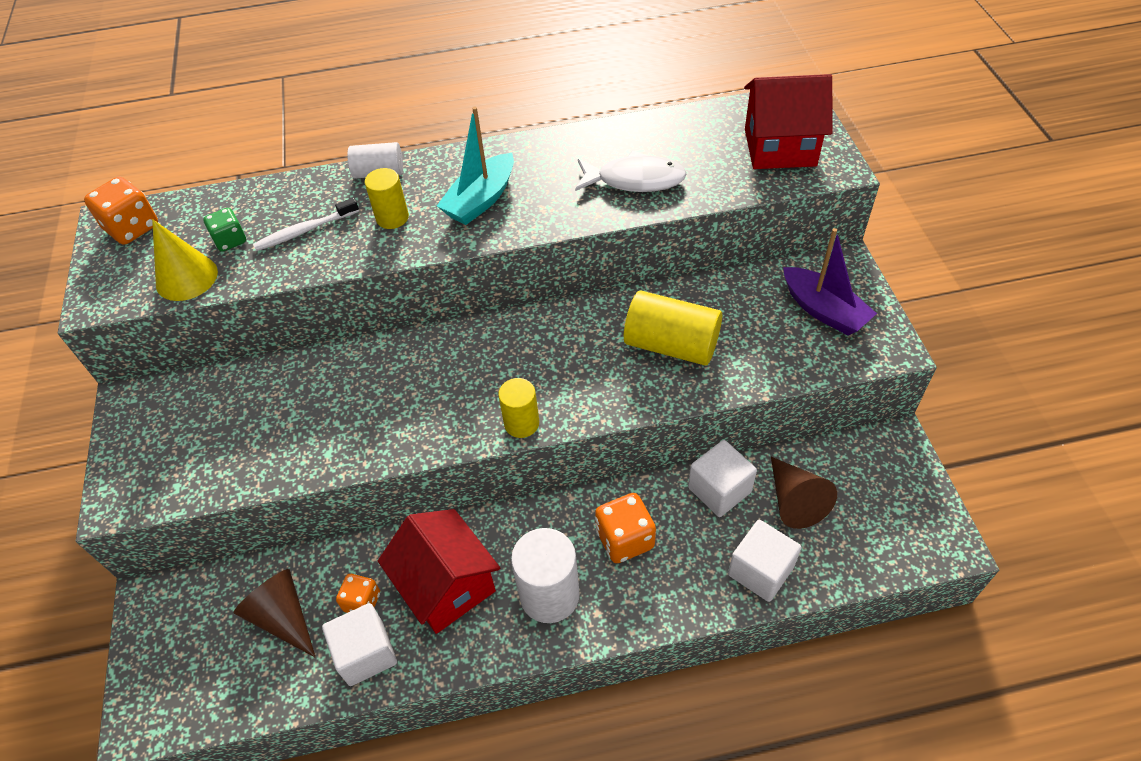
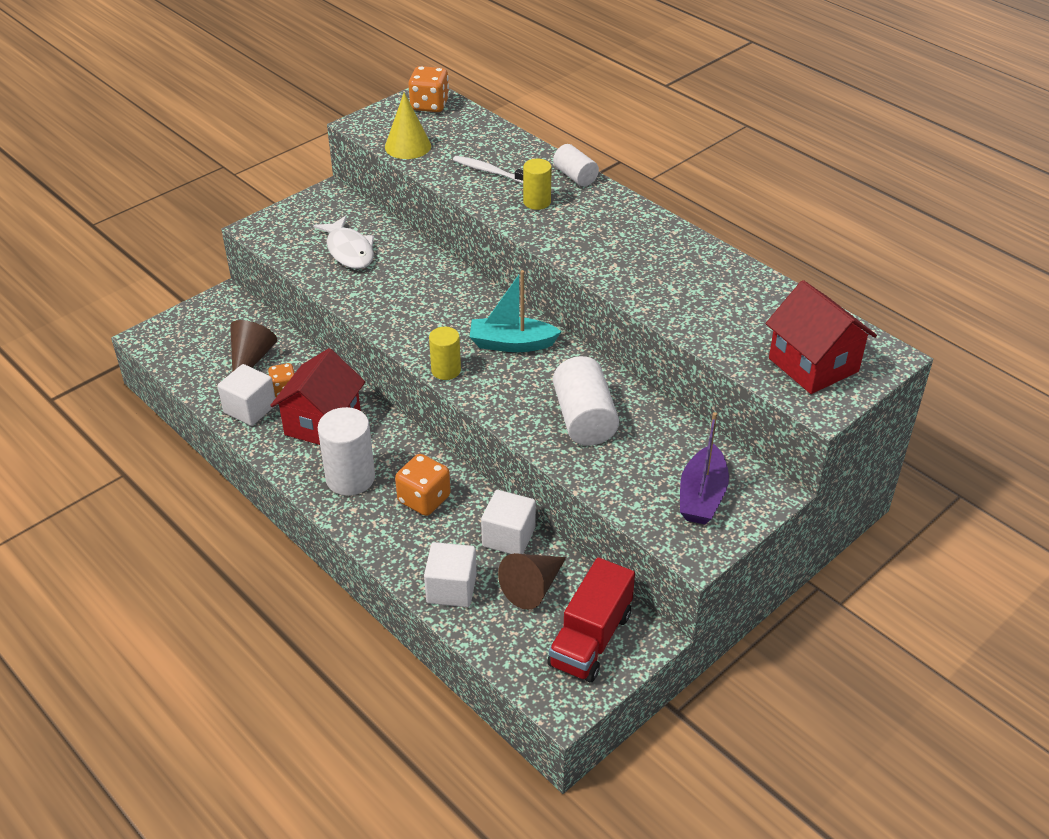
camera: 55 degrees right, 10 degrees down
green dice [203,208,246,252] -> none
turquoise boat [437,107,514,225] -> turquoise boat moved to [470,270,562,352]
white fish [575,150,687,192] -> white fish moved to [313,216,374,269]
yellow cylinder [624,290,722,365] -> white cylinder [553,356,619,446]
none -> red truck [547,557,635,683]

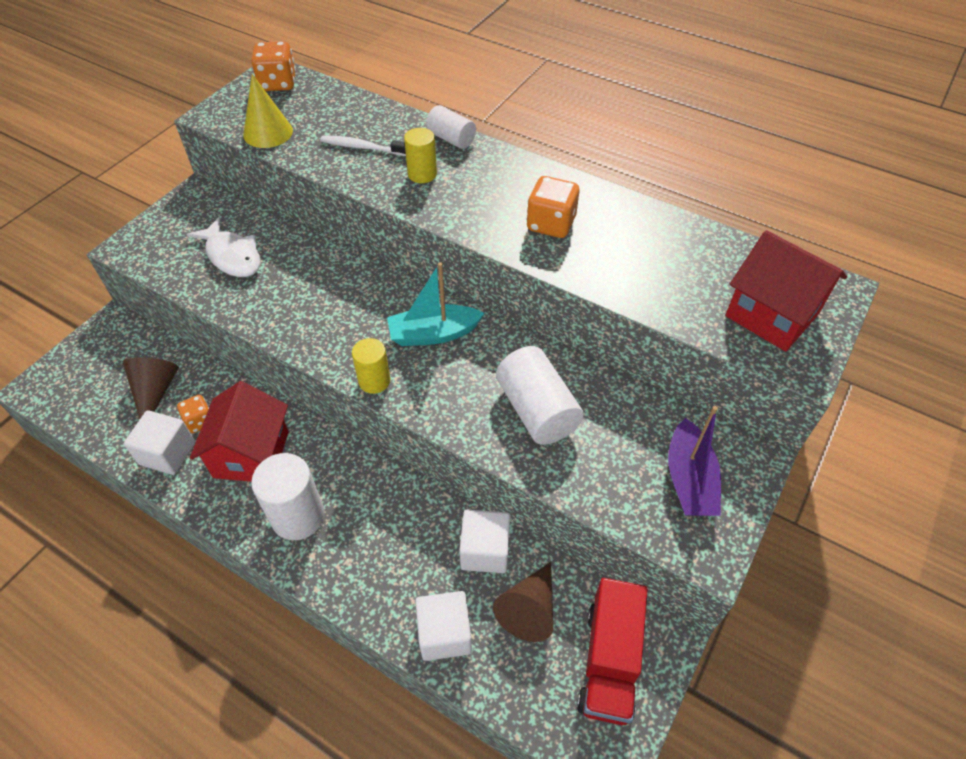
camera: 15 degrees left, 10 degrees up
orange dice [395,454,451,516] -> orange dice moved to [526,176,579,238]

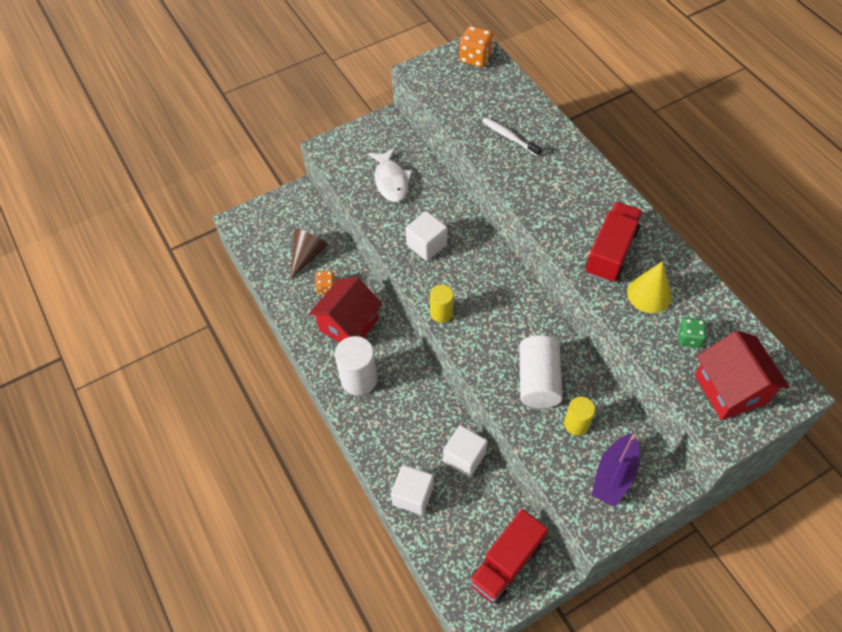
camera: 30 degrees right, 5 degrees up
white cube [124,410,195,475] -> white cube moved to [405,211,447,261]
yellow cone [243,74,293,148] -> yellow cone moved to [627,261,672,313]
turquoise boat [387,262,485,346] -> none
yellow cylinder [404,128,437,183] -> yellow cylinder moved to [564,397,595,435]
white cylinder [426,105,476,149] -> none
brown cone [493,562,553,642] -> none
orange dice [526,176,579,238] -> red truck [585,202,643,283]
none -> green dice [678,318,707,348]

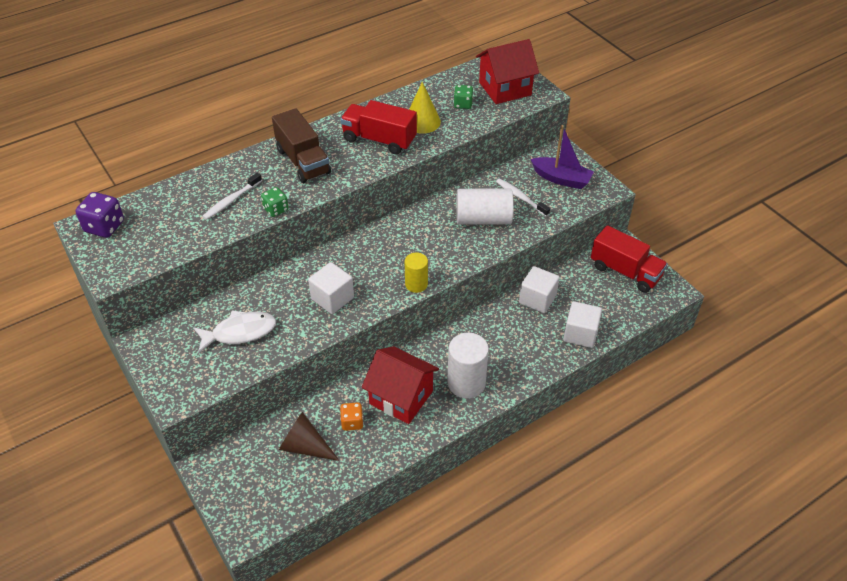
camera: 95 degrees left, 10 degrees down
orange dice [459,26,494,67] -> purple dice [75,192,124,238]
yellow cylinder [564,397,595,435] -> white toothbrush [496,179,550,216]
none -> green dice [261,187,288,217]
none -> brown truck [272,108,331,183]

